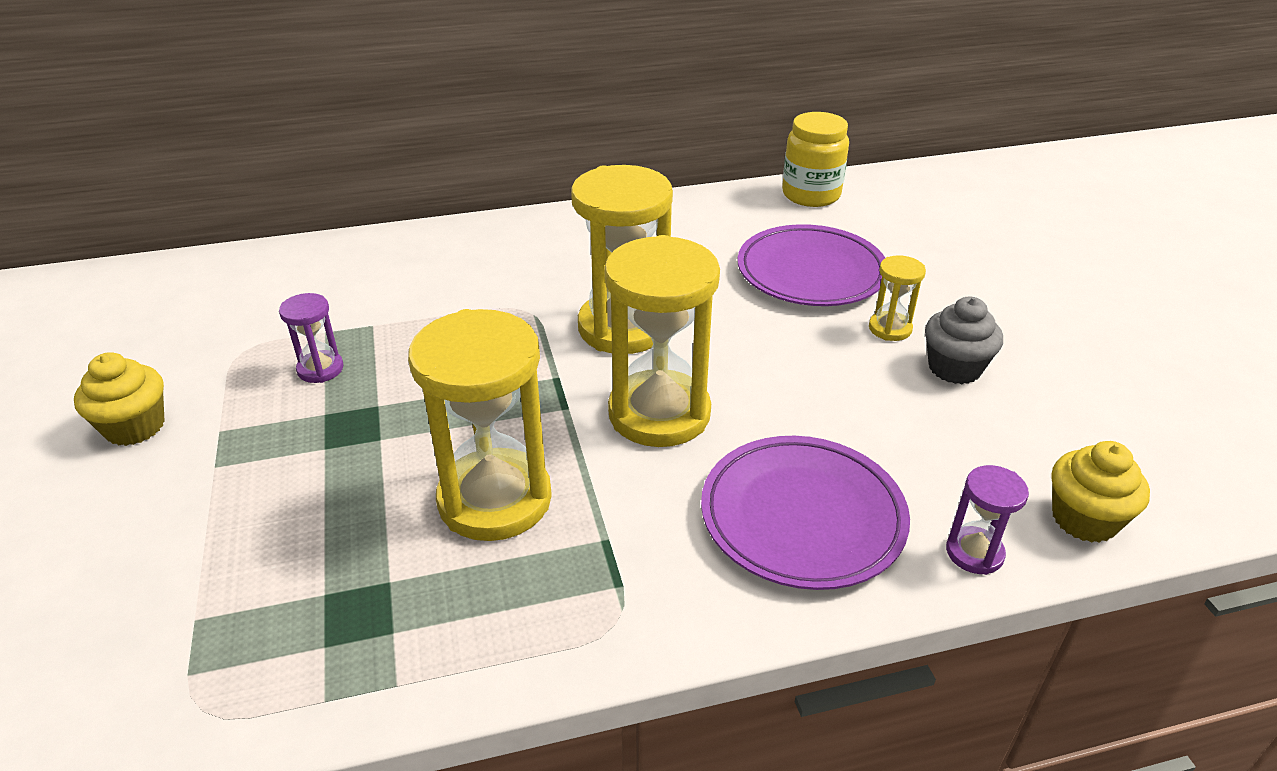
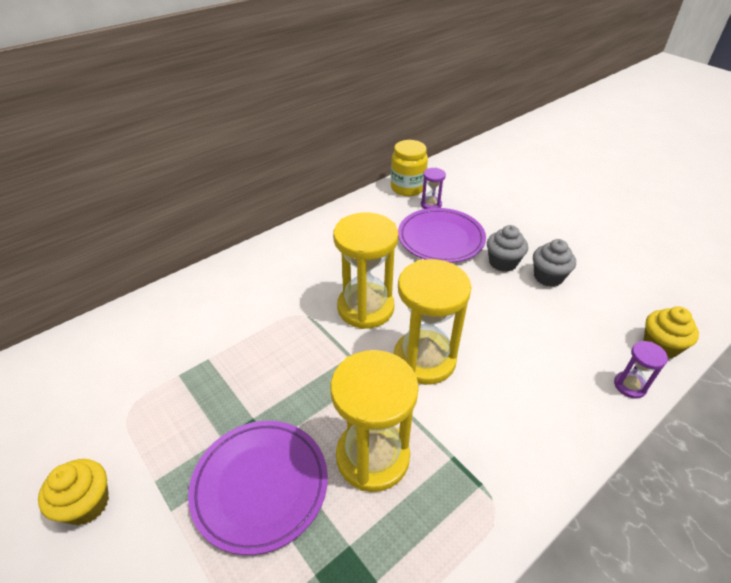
camera: 25 degrees left, 5 degrees up
purple hourglass [279,293,343,383] -> purple hourglass moved to [421,168,446,209]
purple plate [701,436,910,590] -> purple plate moved to [188,421,328,555]
yellow hourglass [869,256,926,341] -> grey cupcake [487,225,528,272]

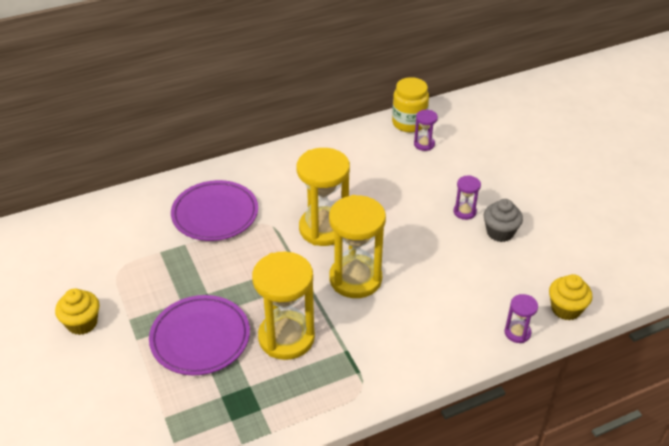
camera: 15 degrees right, 0 degrees up
purple plate [398,208,486,263] -> purple plate moved to [171,180,258,241]
grey cupcake [487,225,528,272] -> purple hourglass [454,175,481,220]

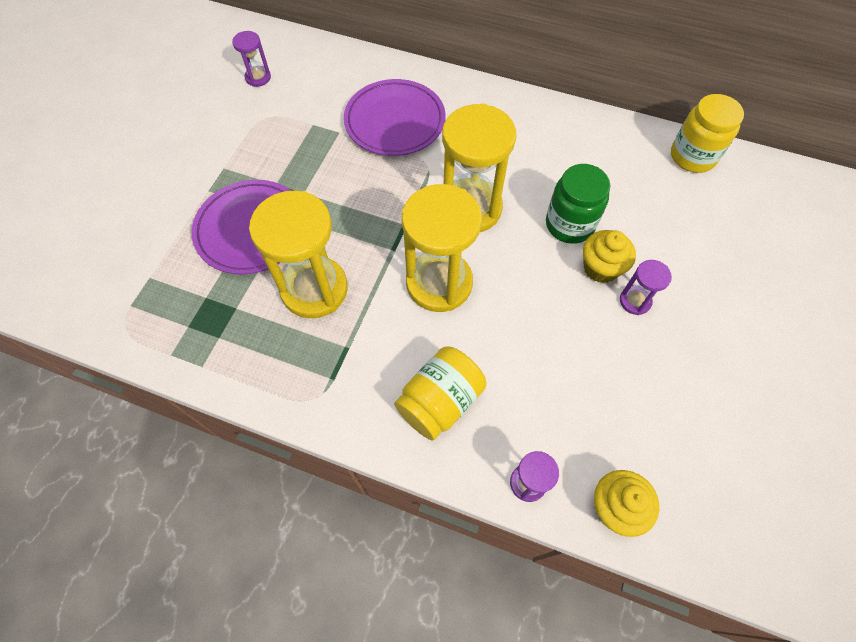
camera: 45 degrees right, 20 degrees up
yellow cupcake [55,288,100,335] -> yellow cupcake moved to [583,230,636,283]
purple hourglass [414,110,438,151] -> purple hourglass moved to [232,31,271,87]
grey cupcake [484,199,523,242] -> none
none -> yellow jar [394,346,487,441]
none -> green jar [546,164,610,244]

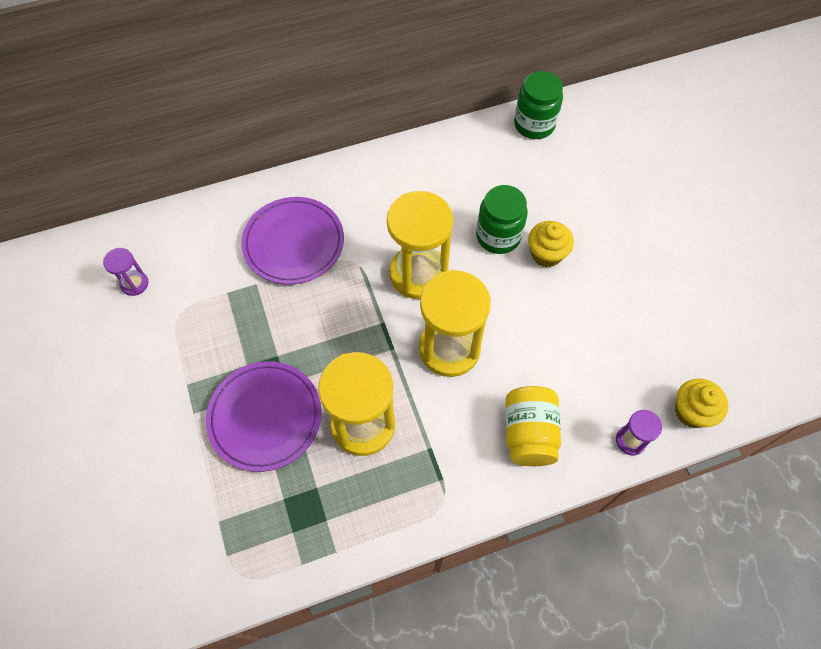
camera: 40 degrees left, 0 degrees up
purple hourglass [620,260,672,315] -> none
yellow jar [671,94,744,173] -> green jar [514,71,563,139]

